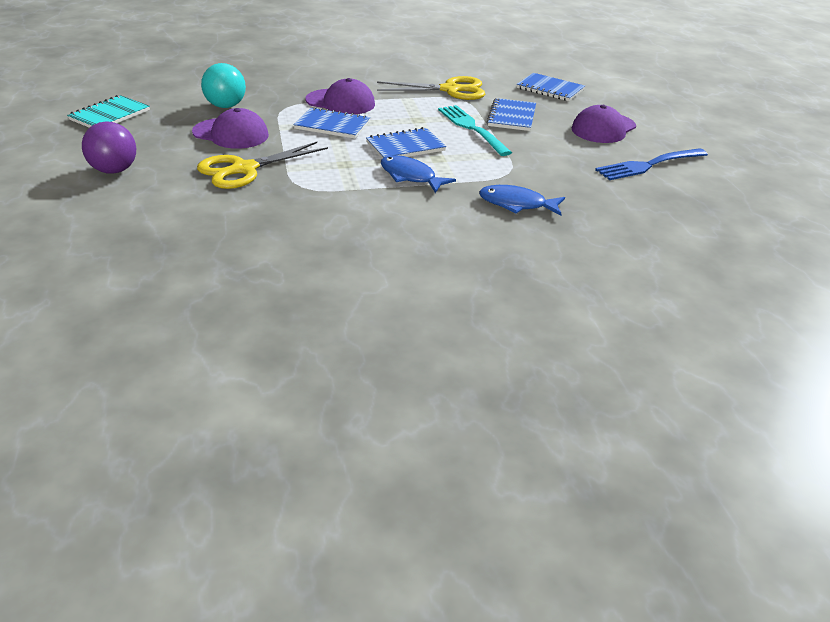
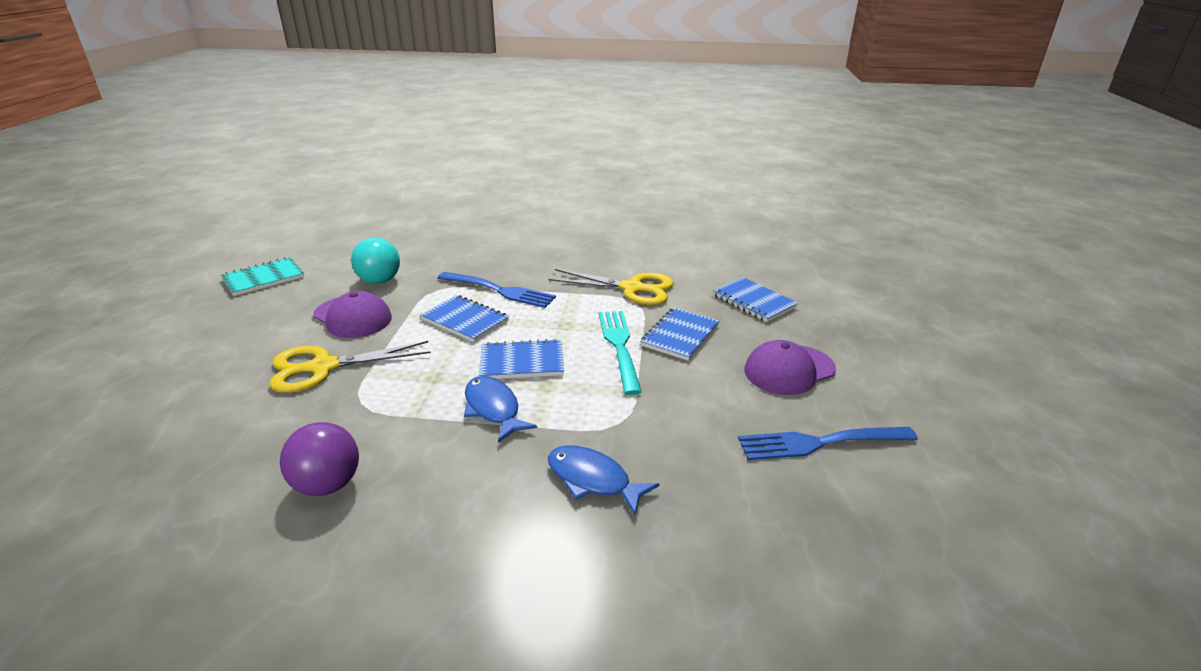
camera: 20 degrees right, 5 degrees down
purple ball [82,121,136,174] -> purple ball moved to [280,422,359,496]
purple cap [305,78,375,115] -> blue fork [438,272,556,308]

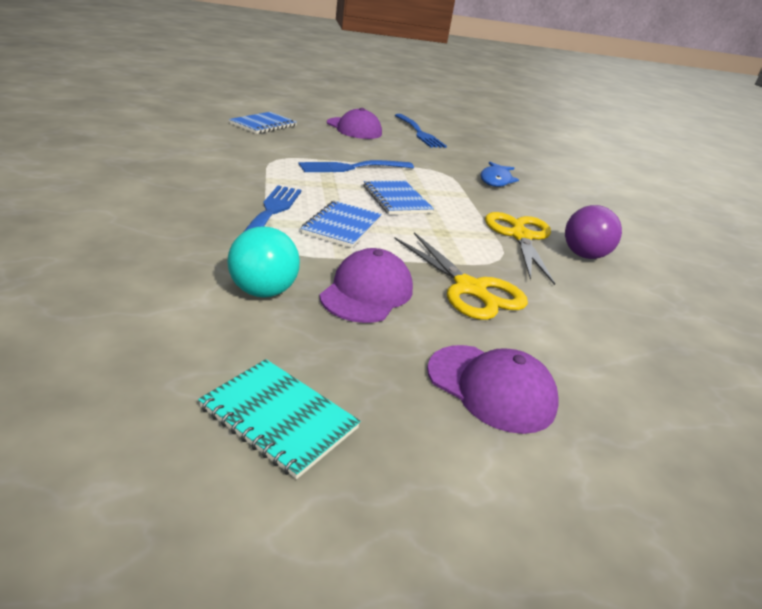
camera: 110 degrees left, 0 degrees up
blue fish [464,376,537,443] -> none
yellow scissors [548,269,674,305] -> yellow scissors moved to [485,212,555,285]
turquoise fork [599,311,642,395] -> blue fork [298,160,414,172]
blue notebook [640,307,719,361] -> none
none -> purple cap [427,345,558,434]

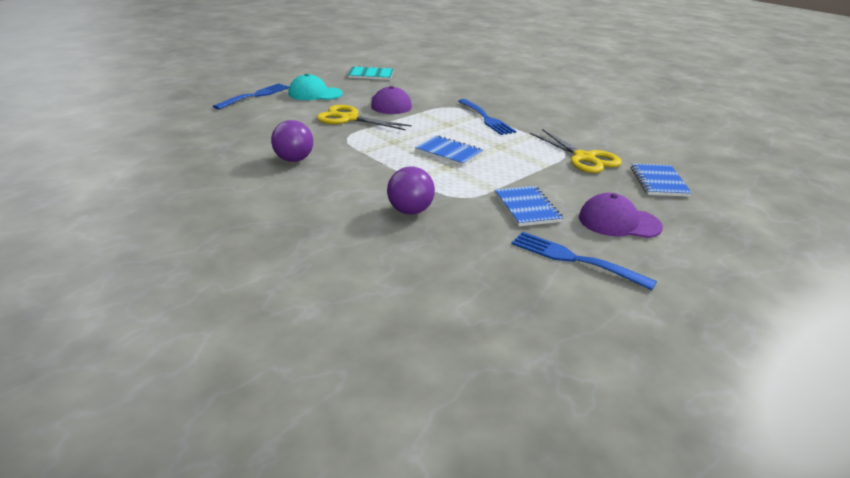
camera: 150 degrees right, 0 degrees up
turquoise ball [227,226,300,298] -> none
blue fork [298,160,414,172] -> blue fork moved to [213,83,289,110]
blue notebook [301,201,382,248] -> blue notebook moved to [495,186,563,226]
purple cap [427,345,558,434] -> turquoise cap [288,74,343,100]
blue fish [480,162,519,187] -> purple ball [387,167,435,214]
yellow scissors [485,212,555,285] -> yellow scissors moved to [530,129,622,173]

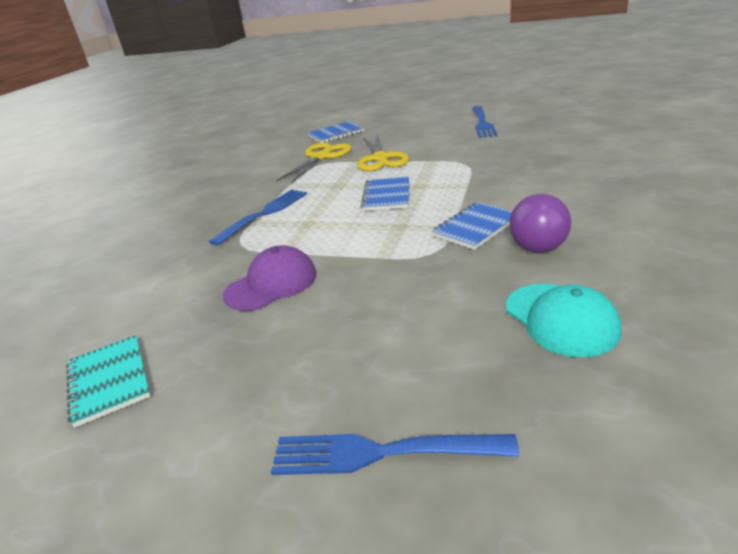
camera: 115 degrees left, 0 degrees up
turquoise cap [288,74,343,100] -> turquoise cap moved to [506,284,622,357]
yellow scissors [316,105,412,131] -> yellow scissors moved to [357,134,409,172]
purple ball [387,167,435,214] -> none
blue notebook [495,186,563,226] -> blue notebook moved to [431,202,513,250]
purple cap [579,193,663,238] -> none

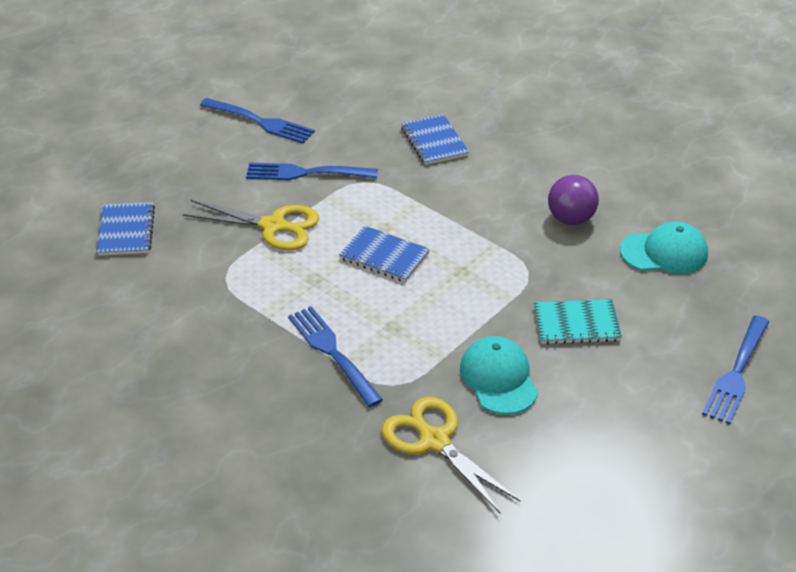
camera: 70 degrees left, 10 degrees up
turquoise notebook [66,335,151,428] -> turquoise notebook moved to [534,299,622,344]
purple cap [223,245,316,311] -> turquoise cap [460,336,538,415]
yellow scissors [276,143,352,184] -> yellow scissors moved to [382,397,520,514]
blue notebook [431,202,513,250] -> blue notebook moved to [401,114,469,165]
none -> blue fork [246,163,378,180]

